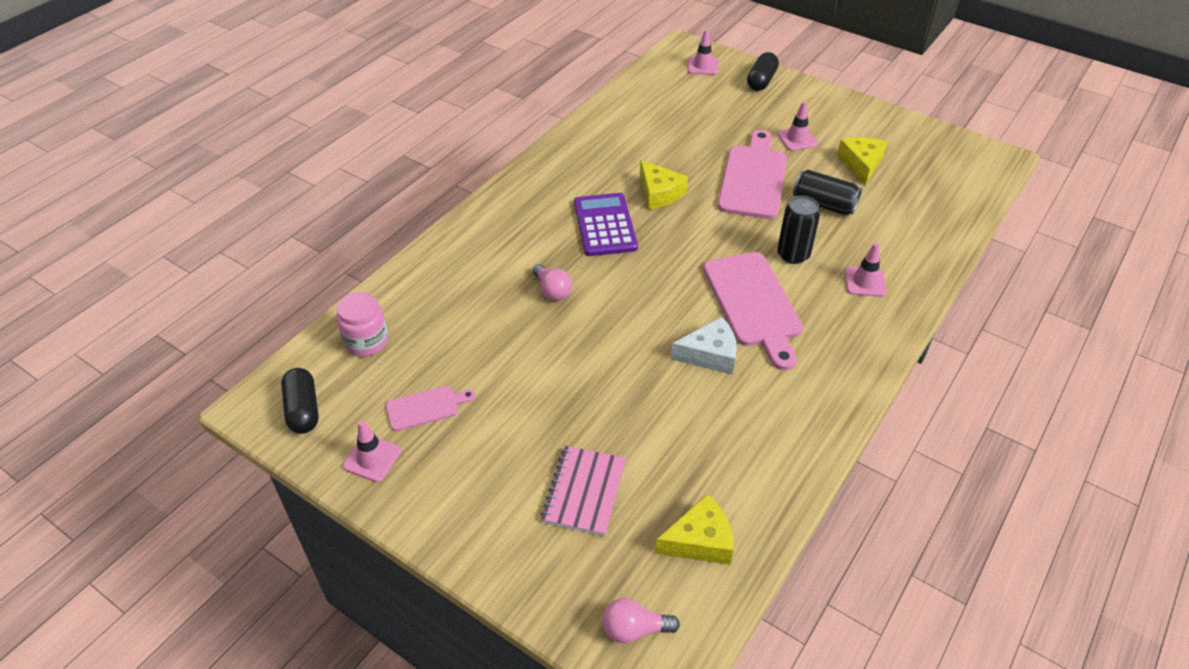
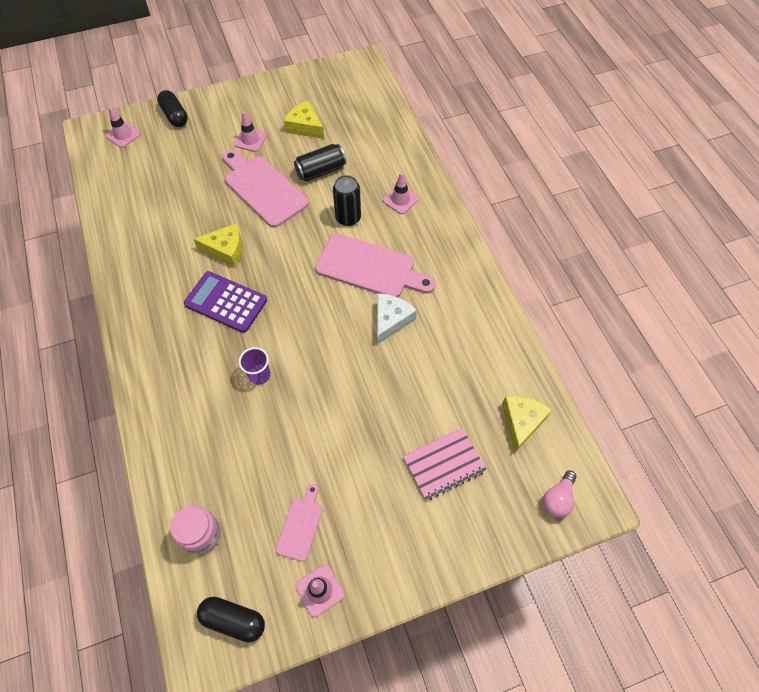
camera: 55 degrees left, 15 degrees up
pink light bulb [533,264,572,301] -> purple cup [239,347,270,385]
pink notebook [541,446,626,536] -> pink notebook turned 75 degrees counterclockwise [403,428,487,500]

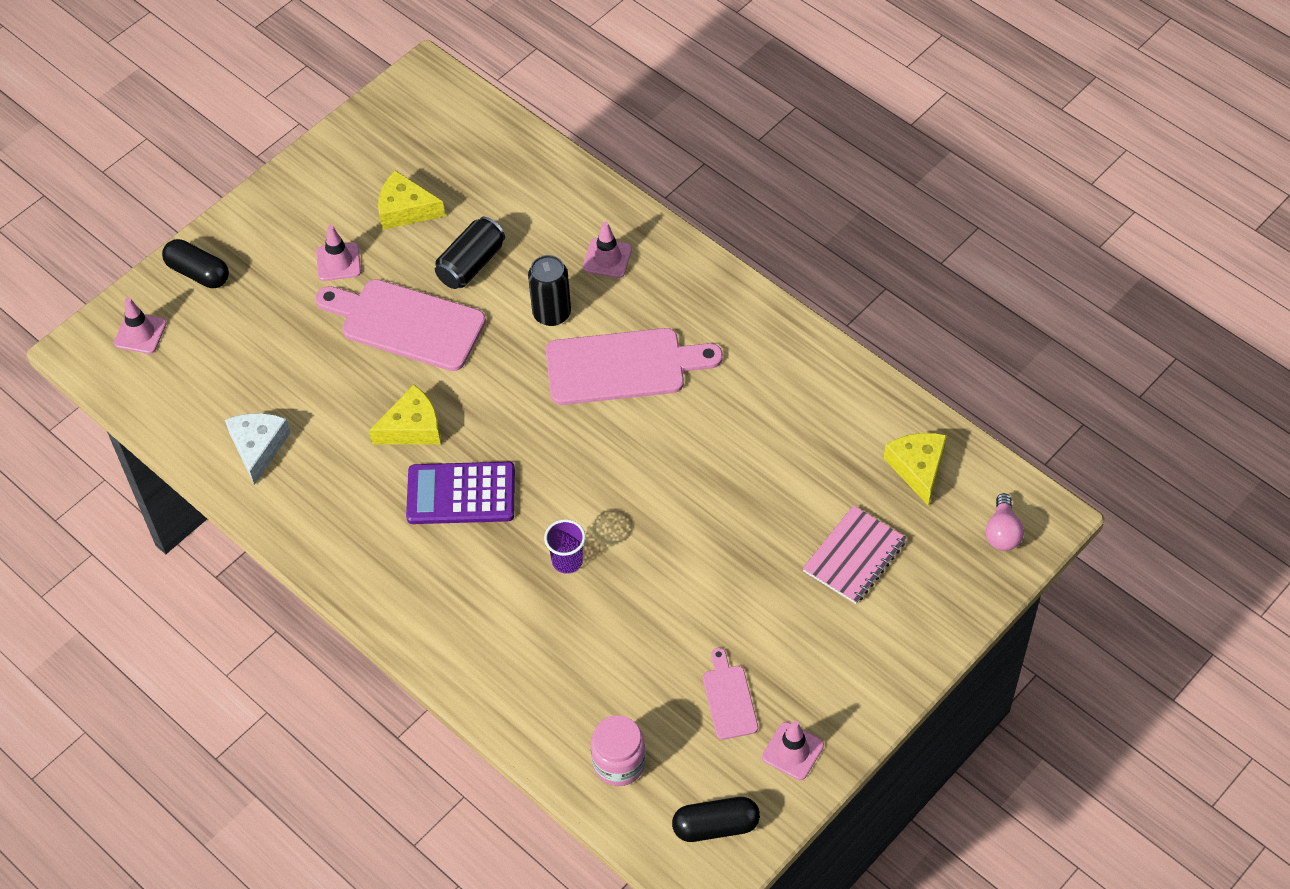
camera: 25 degrees left, 5 degrees down
white cheese [377,293,417,345] -> white cheese moved to [225,413,291,485]

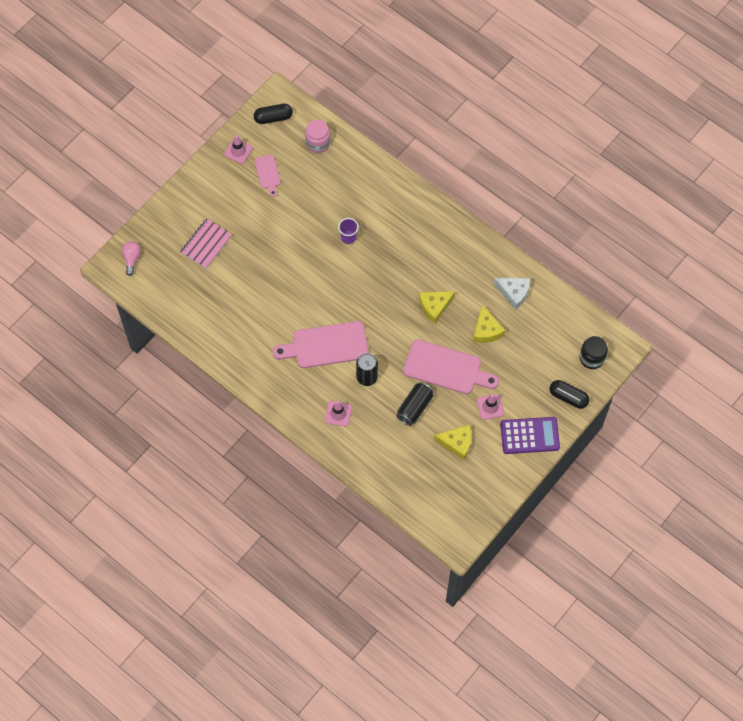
camera: 175 degrees right, 10 degrees up
pink traffic cone [114,298,167,354] -> black jar [580,336,608,369]
white cheese [225,413,291,485] -> white cheese turned 60 degrees counterclockwise [494,278,530,310]
purple calculator [406,462,515,524] -> purple calculator moved to [500,417,560,454]
yellow cheese [884,433,947,506] -> yellow cheese moved to [473,305,505,343]

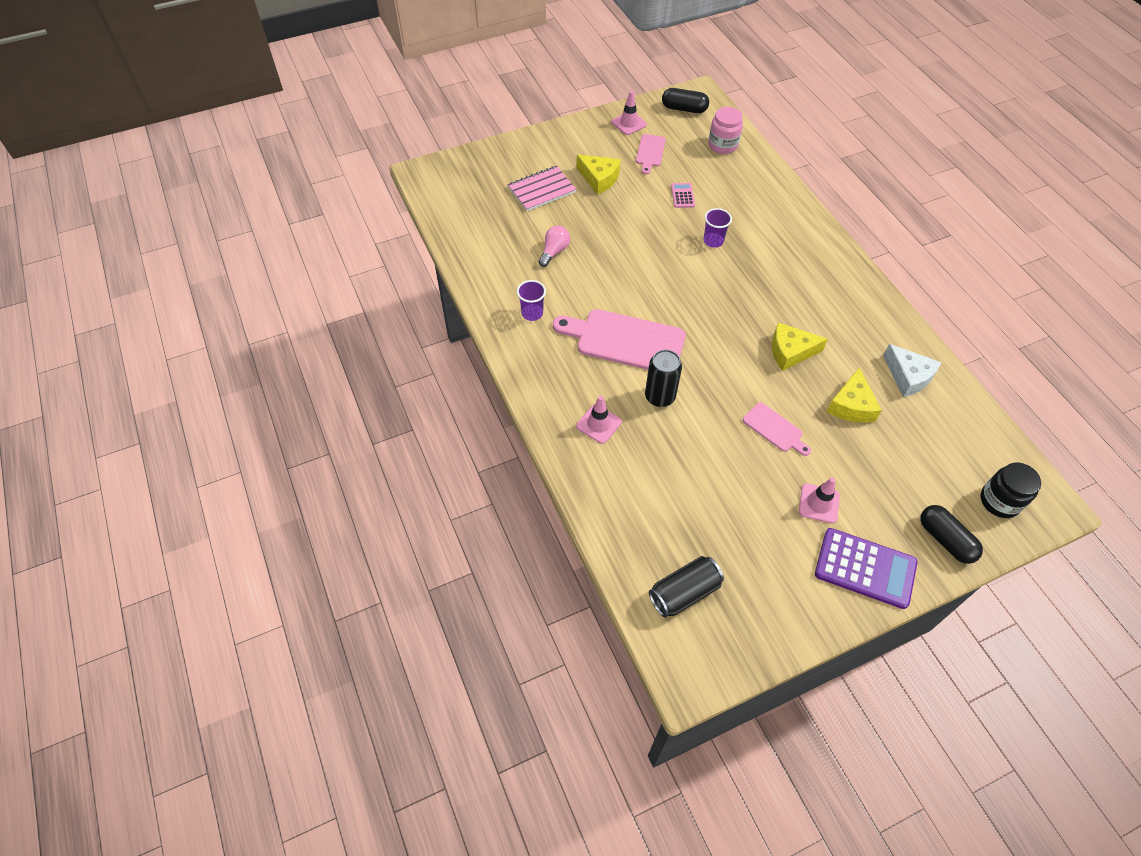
camera: 25 degrees right, 10 degrees down
pink light bulb [122,241,141,276] -> pink light bulb moved to [539,226,570,267]
black can [396,382,434,426] -> black can moved to [649,556,724,618]
pink cutting board [403,339,499,394] -> pink cutting board [743,402,811,456], size x0.51
yellow cheese [434,425,471,460] -> yellow cheese moved to [576,155,621,195]
none -> purple cup [517,280,546,321]
none -> pink calculator [671,183,695,208]

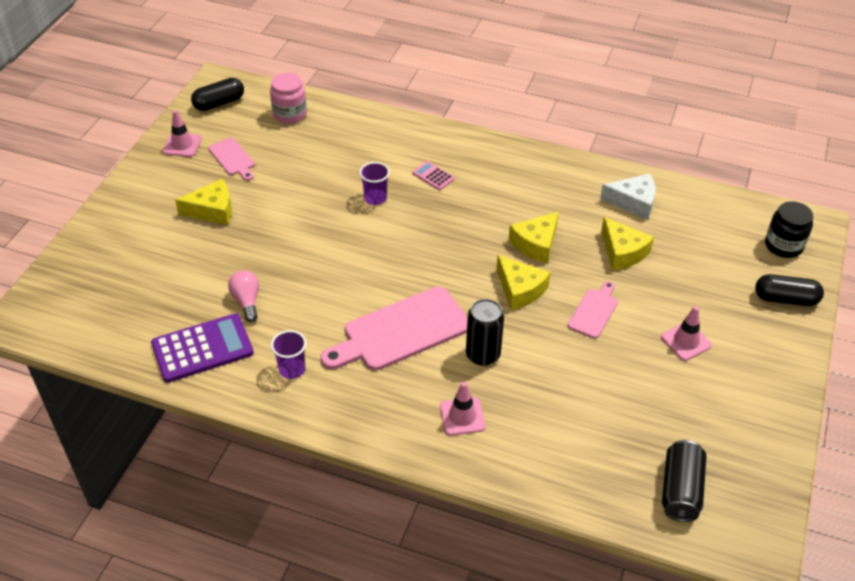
camera: 45 degrees left, 10 degrees down
pink notebook [508,166,576,211] -> none
pink calculator [671,183,695,208] -> pink calculator moved to [412,161,455,190]
pink cutting board [743,402,811,456] -> pink cutting board turned 60 degrees counterclockwise [568,281,618,339]
purple calculator [815,528,918,609] -> purple calculator moved to [151,313,254,383]
none -> yellow cheese [496,255,550,310]

